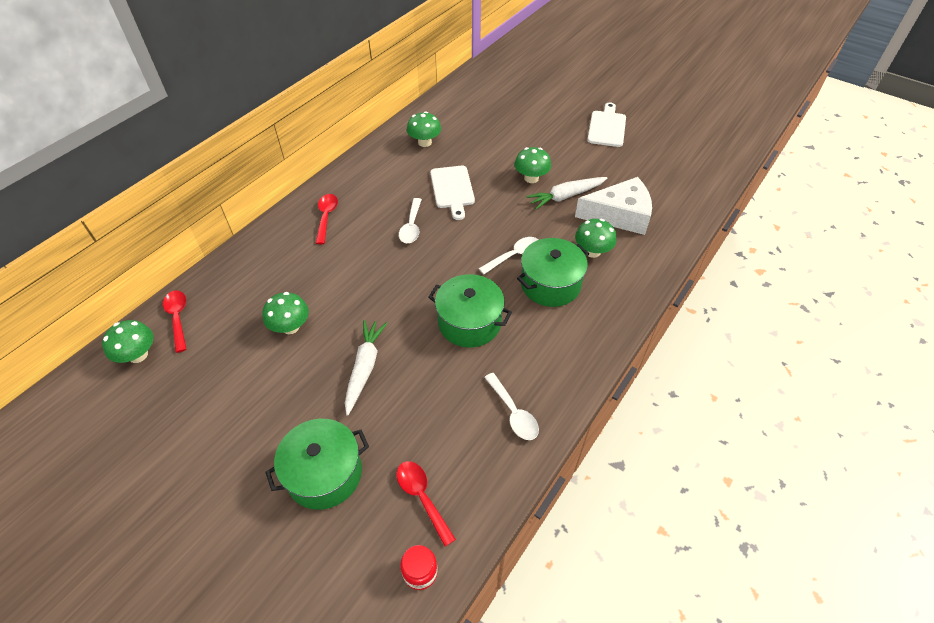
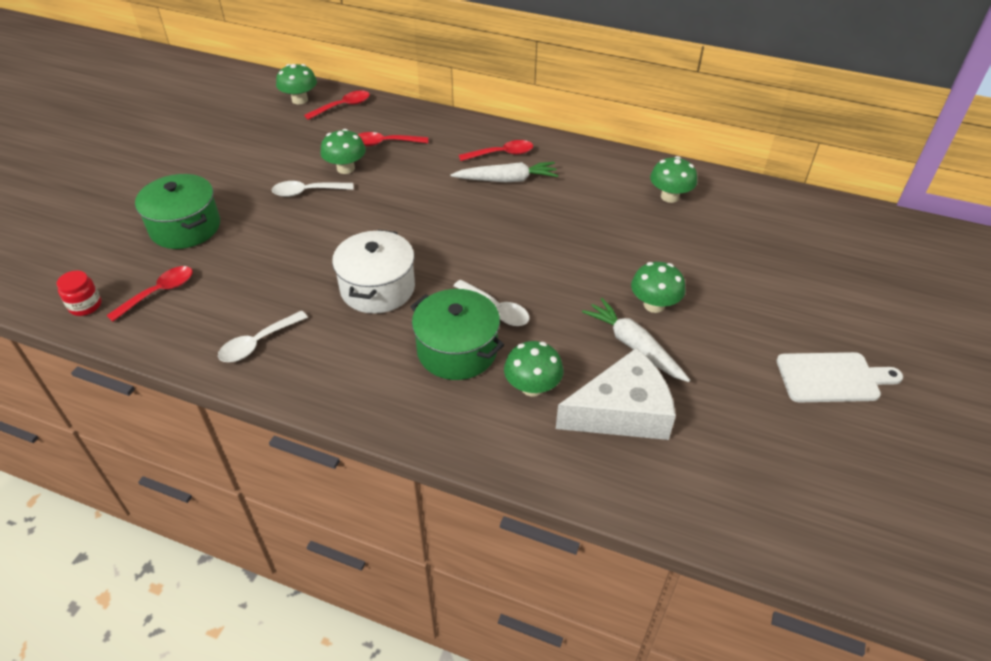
camera: 75 degrees right, 5 degrees down
white carrot [345,320,387,416] -> white carrot moved to [450,162,558,182]
white spoon [399,198,422,243] -> white spoon moved to [272,181,354,197]
green pot [428,274,512,348] -> white pot [332,230,415,314]
white cutting board [430,166,475,220] -> none
white cheese [575,177,652,235] -> white cheese turned 90 degrees counterclockwise [556,348,676,440]
none -> red spoon [357,132,428,146]

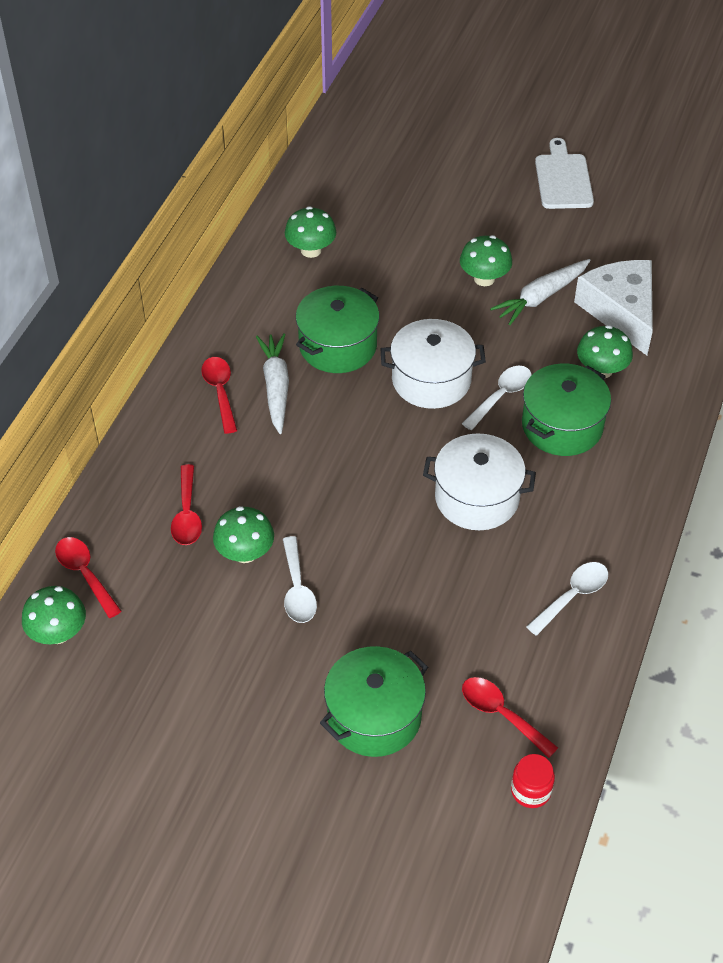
camera: 90 degrees left, 5 degrees up
white spoon [218,311,308,362] -> white spoon turned 90 degrees counterclockwise [526,562,608,636]
none -> green pot [296,286,379,373]
none -> white pot [380,319,486,409]

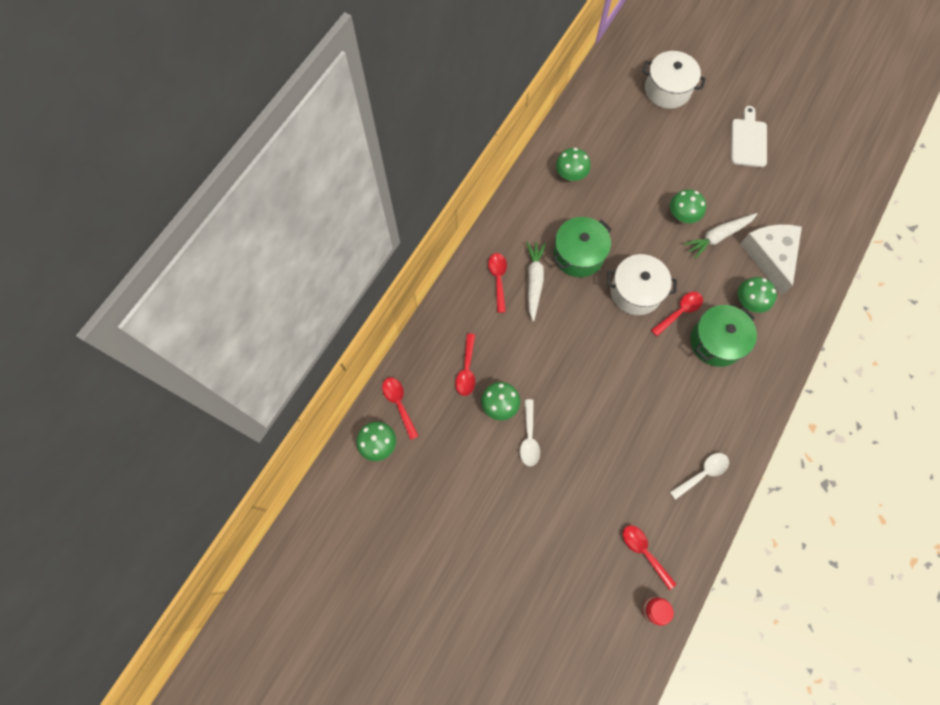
camera: 10 degrees right, 20 degrees up
green pot [320,646,428,757] -> none
white pot [423,433,536,530] -> white pot moved to [642,51,706,109]
white spoon [462,366,532,430] -> red spoon [651,292,703,336]

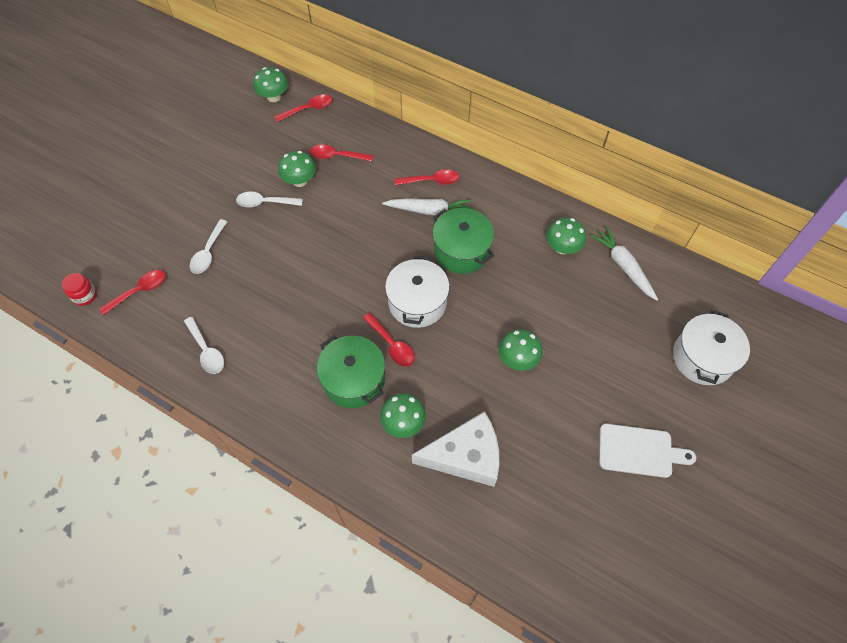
camera: 90 degrees right, 10 degrees down
white carrot [684,213,757,259] -> white carrot moved to [591,227,658,301]
none -> white spoon [189,219,228,274]

